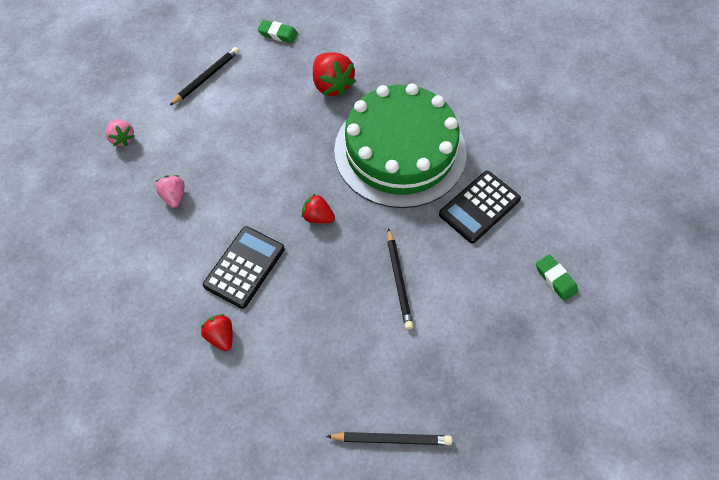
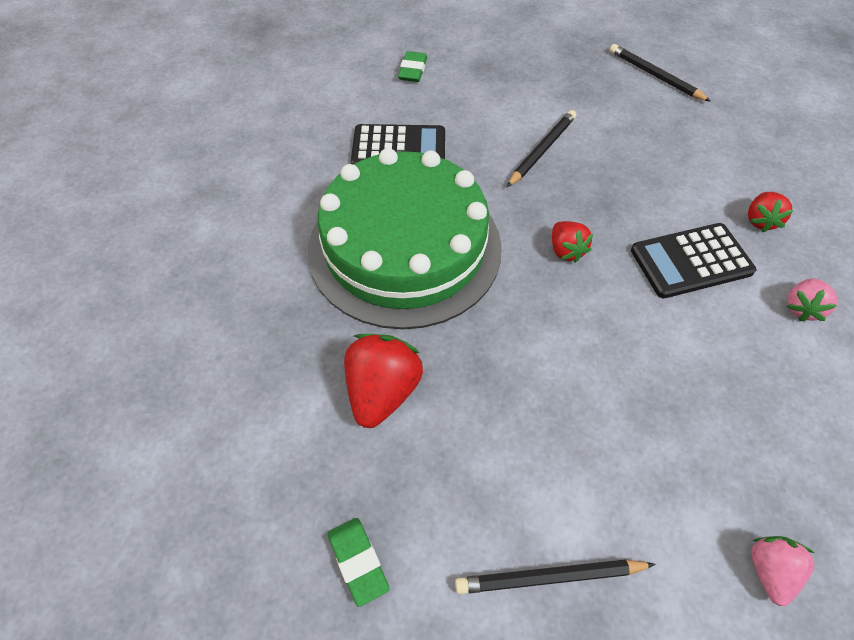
camera: 135 degrees left, 5 degrees down
pink strawberry [155,175,185,208] -> pink strawberry moved to [787,278,837,321]

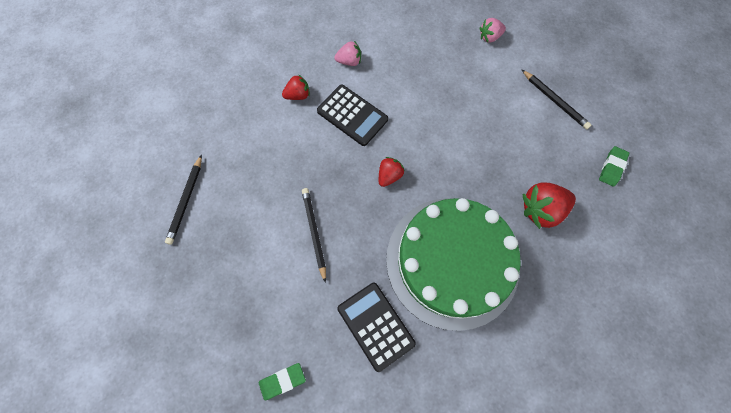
camera: 125 degrees left, 15 degrees up
black pencil [507,110,576,187] -> black pencil turned 75 degrees clockwise [302,188,326,283]

